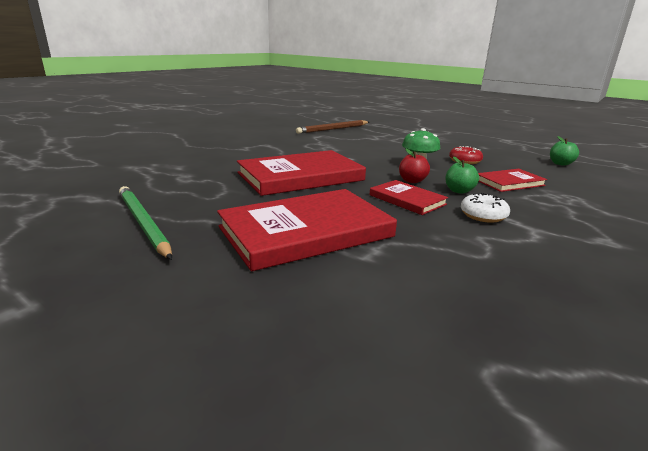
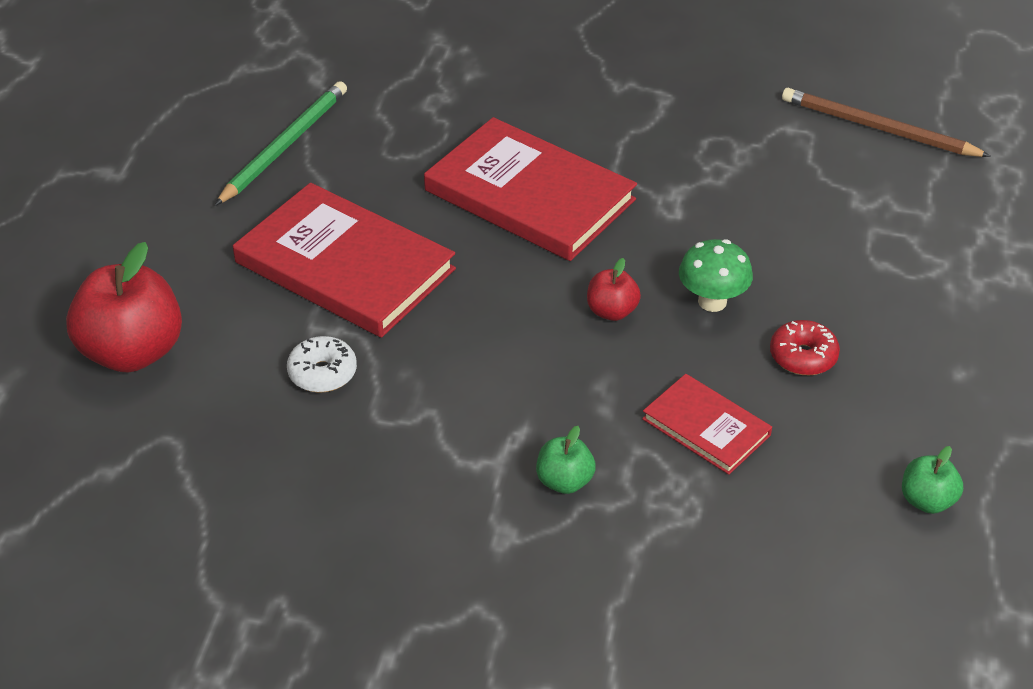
camera: 65 degrees right, 20 degrees up
red book [370,180,448,215] -> none
green apple [445,157,479,194] -> green apple moved to [536,426,596,494]
white donut [461,193,510,223] -> white donut moved to [287,336,357,393]
none -> red apple [66,242,182,372]

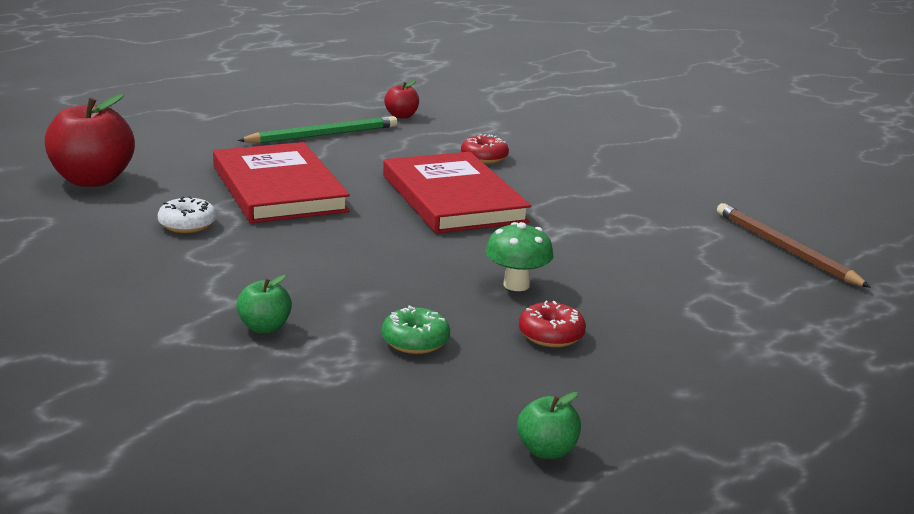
camera: 30 degrees right, 20 degrees down
red apple [587,258,641,321] -> red apple moved to [384,80,419,118]
red book [642,374,772,475] -> green donut [382,305,450,354]
none -> red donut [461,134,509,164]

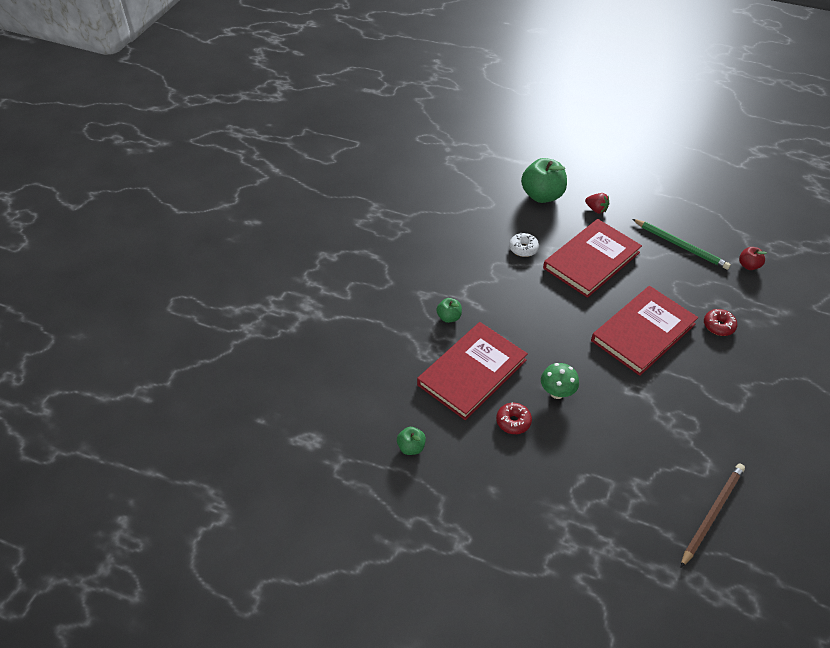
camera: 70 degrees right, 25 degrees up
red apple [45,94,135,187] -> green apple [521,158,567,203]
green donut [382,305,450,354] -> red book [417,322,528,420]
none -> red strawberry [585,193,609,214]

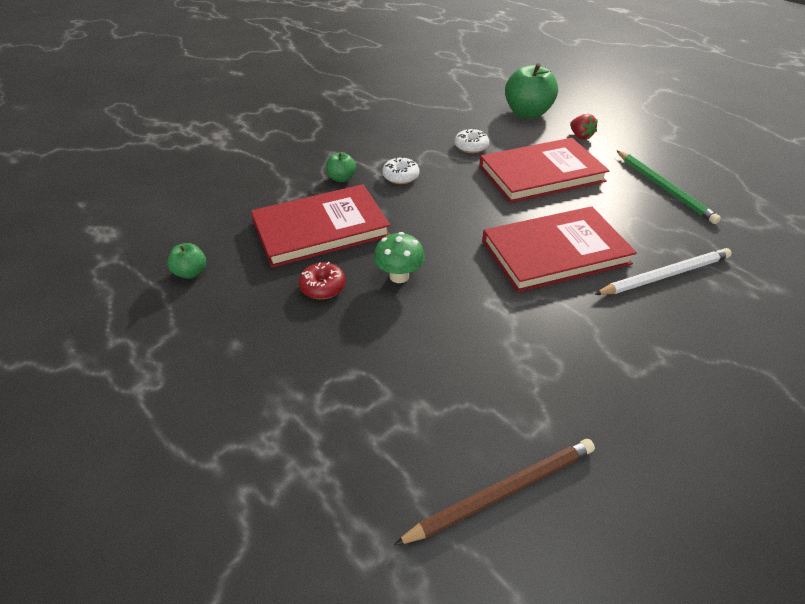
camera: 25 degrees right, 5 degrees down
red donut [704,309,738,336] -> white pencil [594,248,732,295]
red apple [739,247,767,270] -> none
none -> white donut [382,157,419,184]

